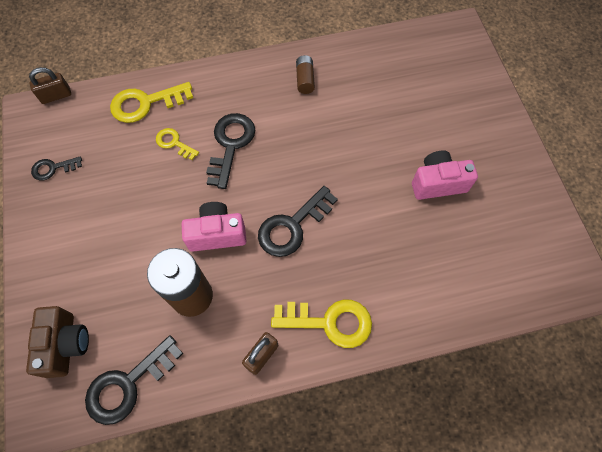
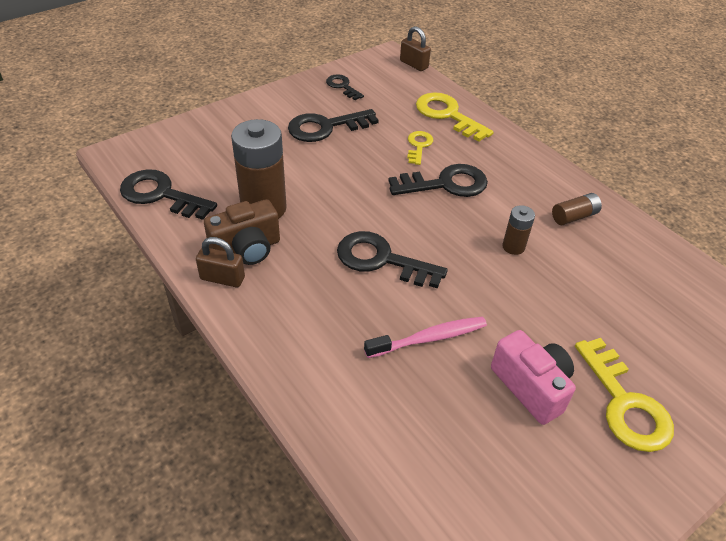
camera: 65 degrees right, 20 degrees down
brown camera [26,306,89,378] -> brown camera moved to [204,199,280,265]
pink camera [182,202,246,252] -> none
yellow key [271,300,372,348] -> yellow key moved to [575,338,674,452]
none -> black key [288,109,379,142]
none -> pink toothbrush [364,317,487,358]
none -> brown battery [502,205,535,255]

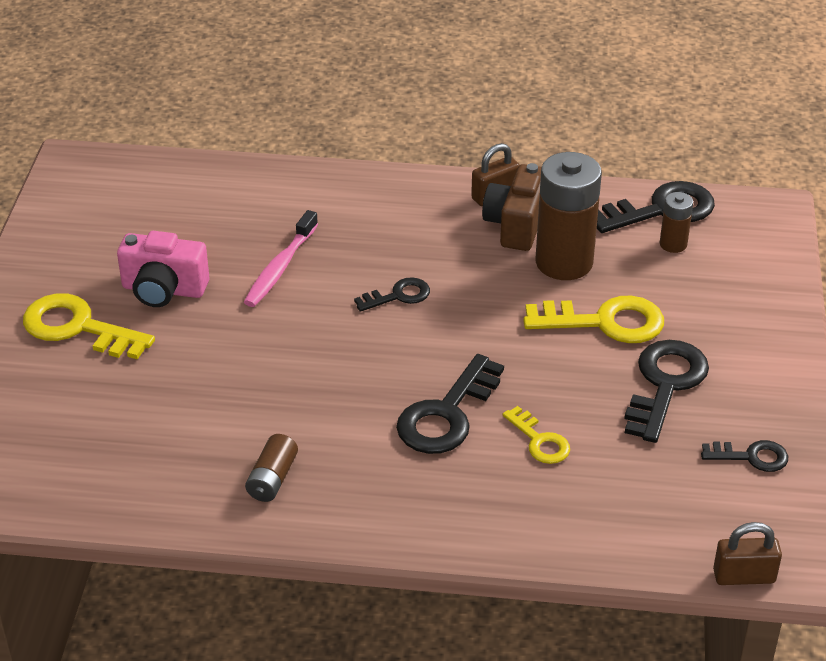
camera: 135 degrees right, 5 degrees down
black key [337,231,448,288] -> black key [354,277,430,312], size x0.57
yellow key [416,93,494,141] -> yellow key moved to [523,296,664,343]
brown battery [502,205,535,255] -> brown battery moved to [660,192,693,253]

